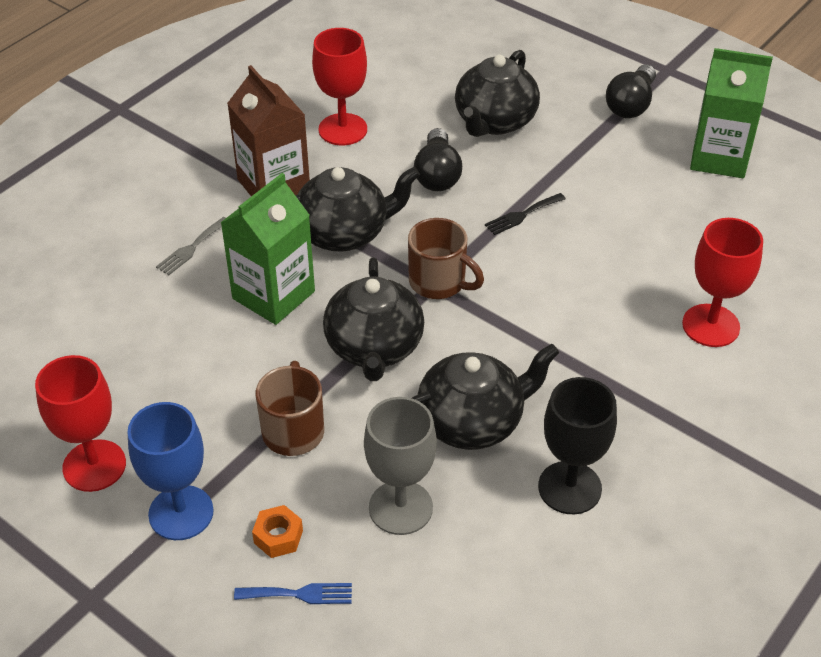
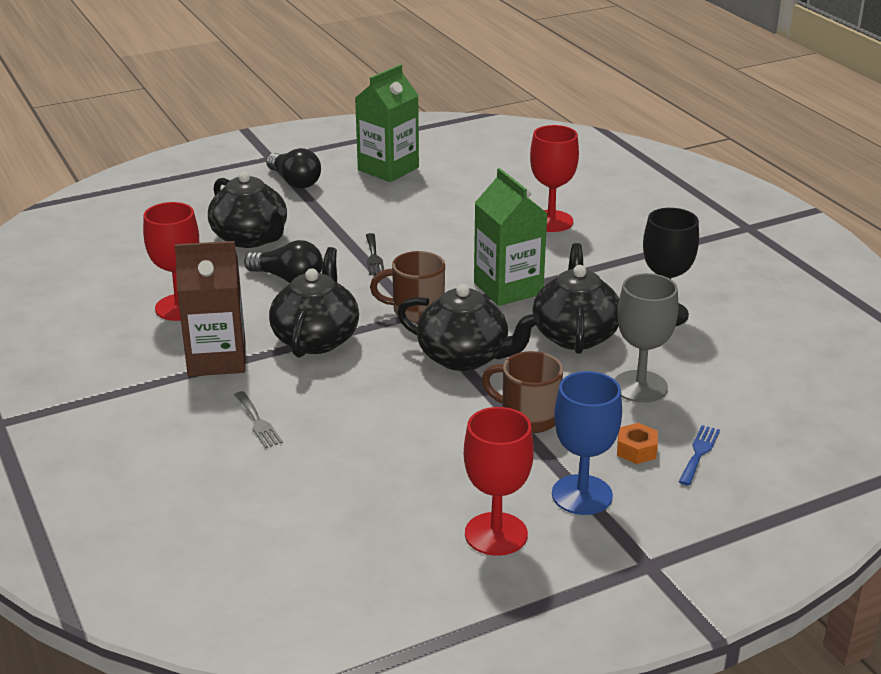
camera: 65 degrees left, 15 degrees down
green carton [220,173,315,325] -> green carton moved to [474,168,548,306]
brown mug [408,218,484,299] -> brown mug turned 150 degrees counterclockwise [370,251,445,323]

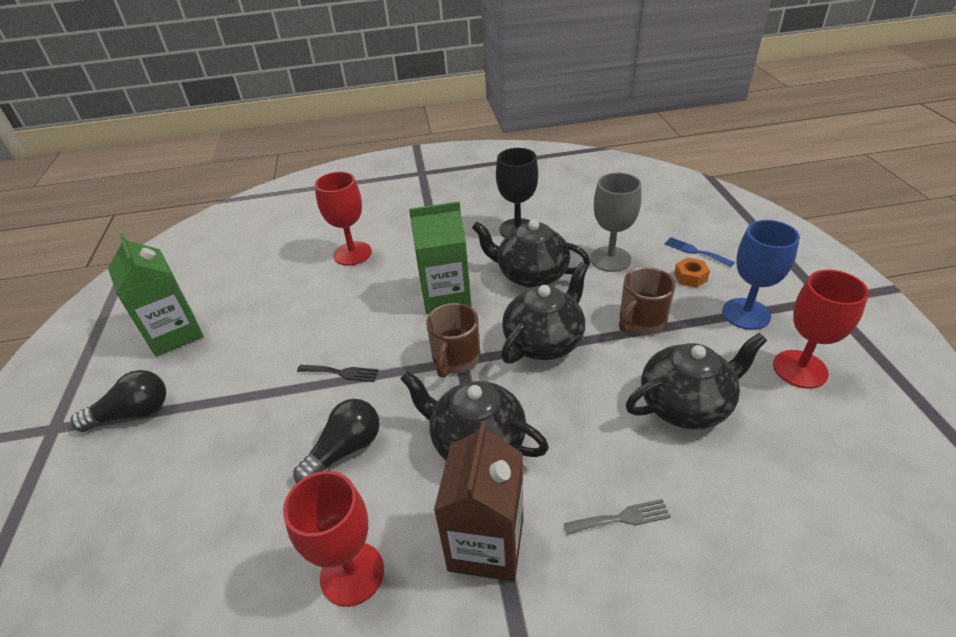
camera: 70 degrees left, 10 degrees up
black teapot [208,171,287,248] -> black teapot moved to [626,333,767,429]

